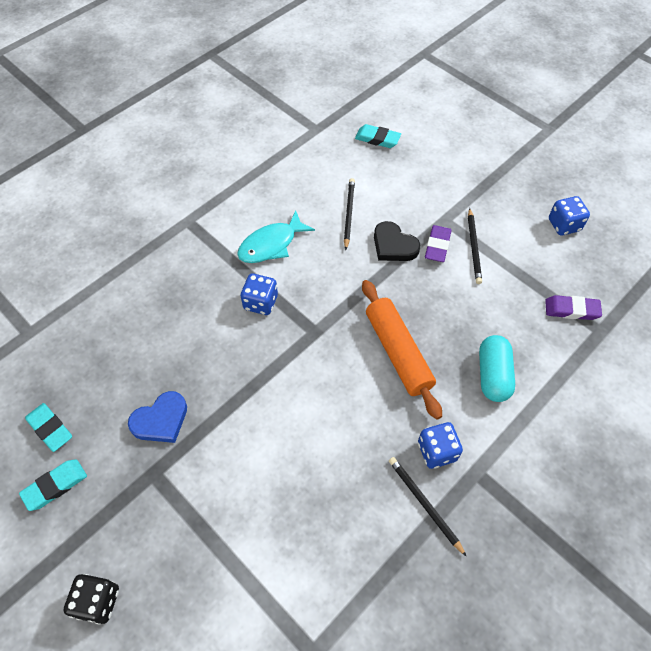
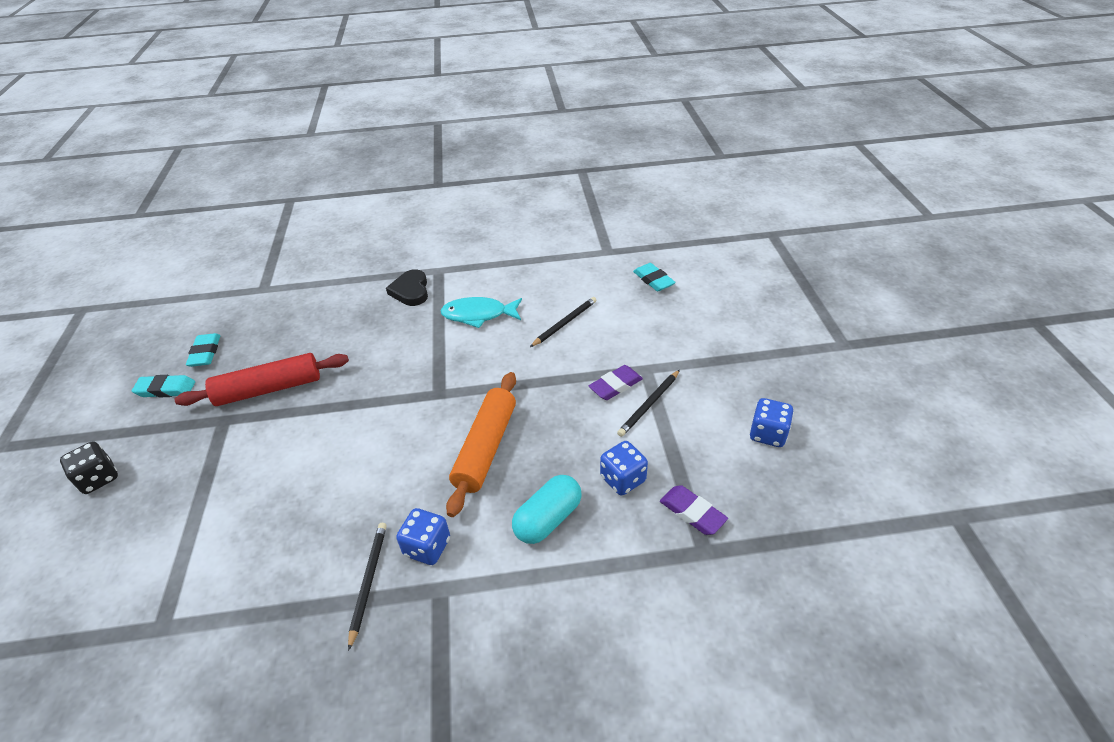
camera: 40 degrees right, 15 degrees down
blue heart [128,391,187,443] -> red rolling pin [175,353,349,406]
blue dice [240,274,278,315] -> blue dice moved to [600,441,648,495]
black heart [374,221,420,261] -> black heart moved to [386,269,428,306]

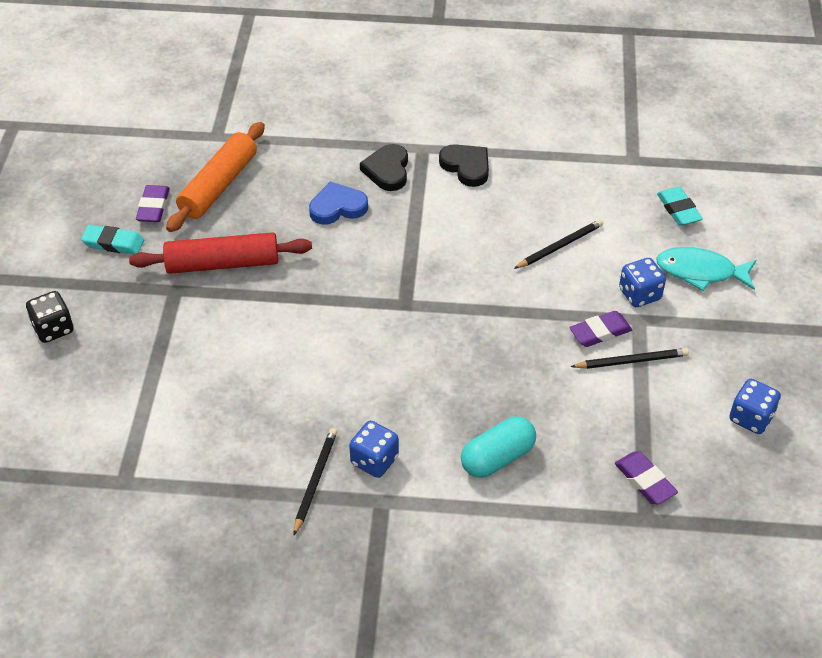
camera: 10 degrees right, 5 degrees up
turquoise eraser [186,333,220,367] -> purple eraser [136,185,170,222]
turquoise fish [440,297,522,328] -> turquoise fish moved to [656,247,756,291]
orange rolling pin [446,372,516,517] -> orange rolling pin moved to [166,122,265,232]
blue dice [600,441,648,495] -> blue dice moved to [619,258,666,307]
black pencil [617,370,680,437] -> black pencil turned 150 degrees counterclockwise [570,348,689,369]
none -> blue heart [309,182,368,225]
none -> black heart [439,144,489,187]

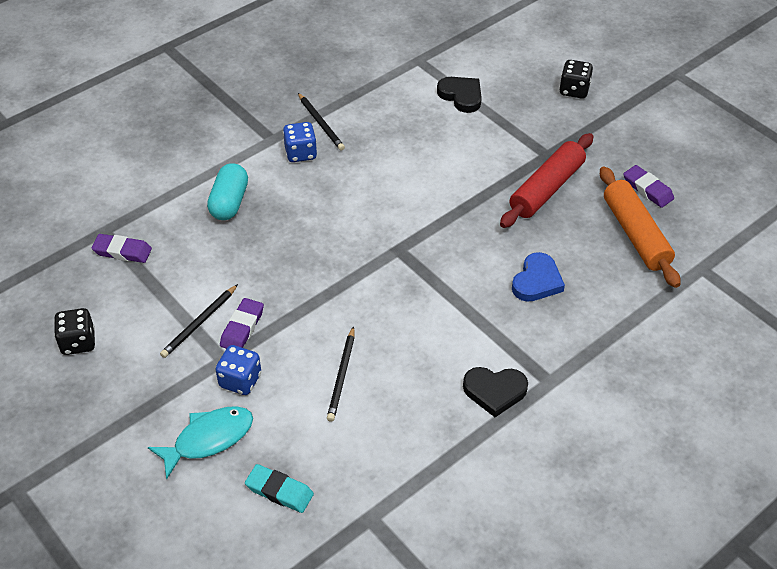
camera: 135 degrees right, 0 degrees up
turquoise eraser [81,225,144,254] -> none
black heart [360,144,408,191] -> black heart moved to [437,77,482,113]
blue dice [729,379,781,434] -> black dice [54,308,95,355]

